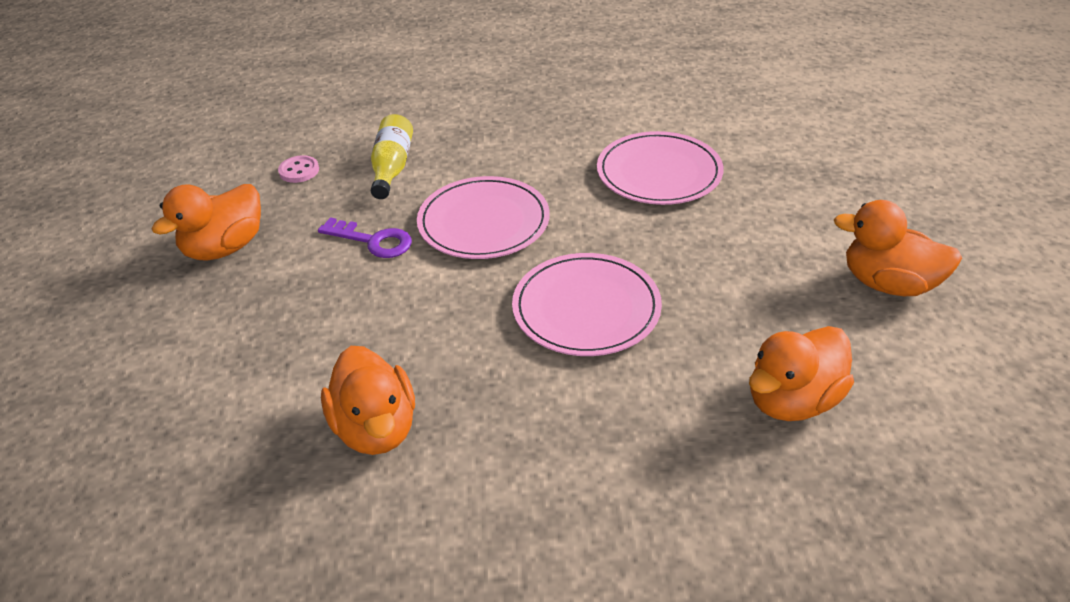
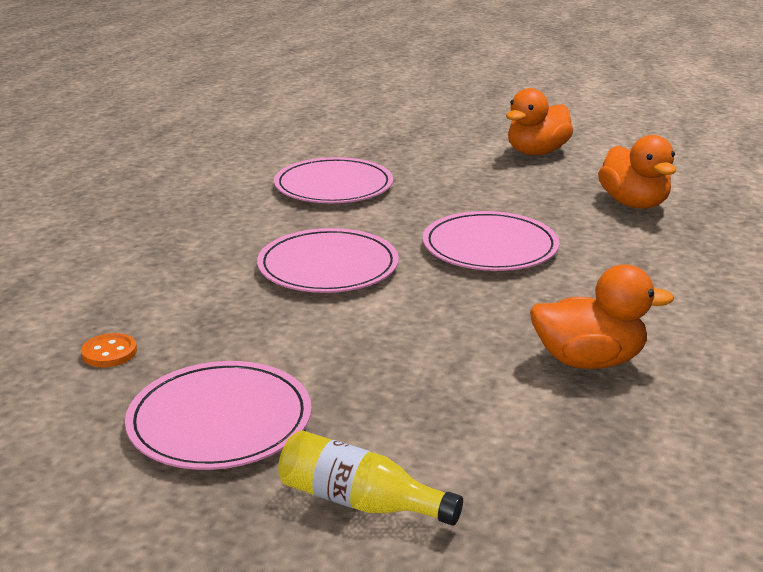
camera: 70 degrees left, 15 degrees down
orange duck [152,184,261,260] -> pink plate [125,361,312,470]
pink button [278,155,319,183] -> orange button [81,333,137,367]
purple key [318,217,412,258] -> none
yellow bottle [371,114,413,199] -> yellow bottle moved to [278,430,463,526]

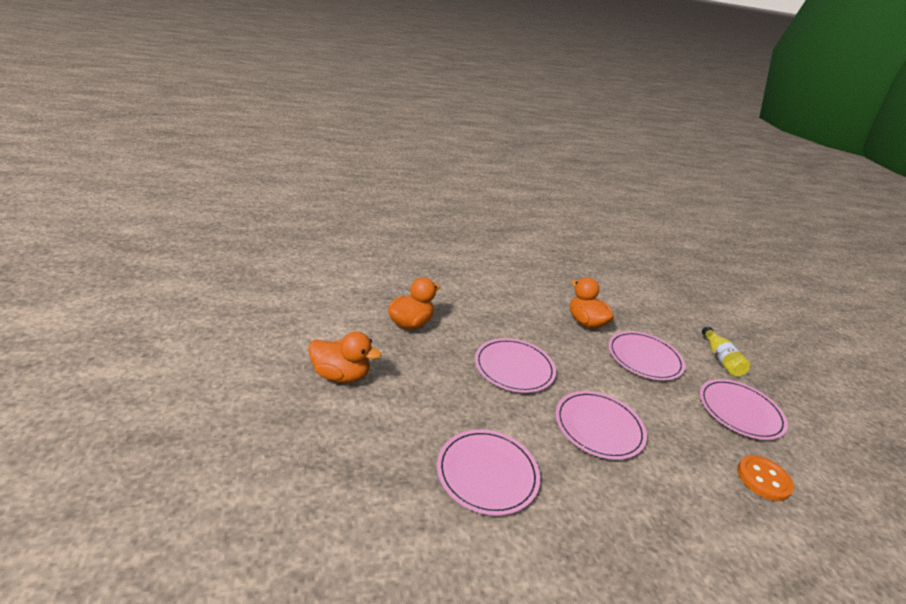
camera: 125 degrees left, 5 degrees up
orange button [81,333,137,367] -> orange button [737,455,794,501], size x1.61
none -> pink plate [608,331,685,381]

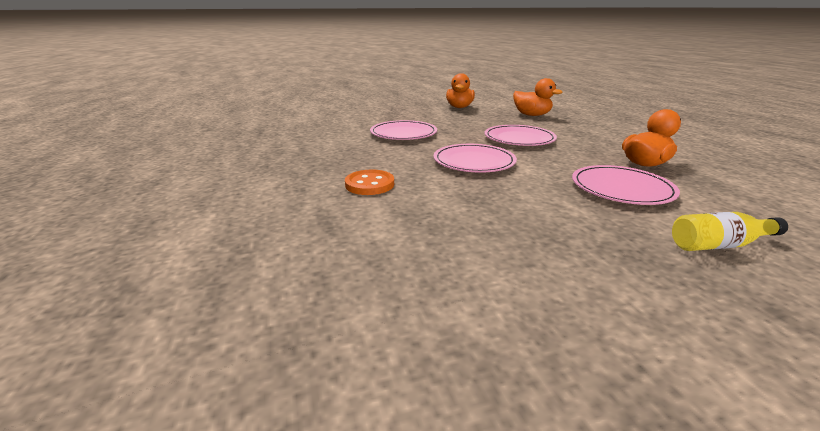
camera: 90 degrees right, 5 degrees down
pink plate [700,379,788,440] -> none
orange button [737,455,794,501] -> orange button moved to [345,169,394,195]

